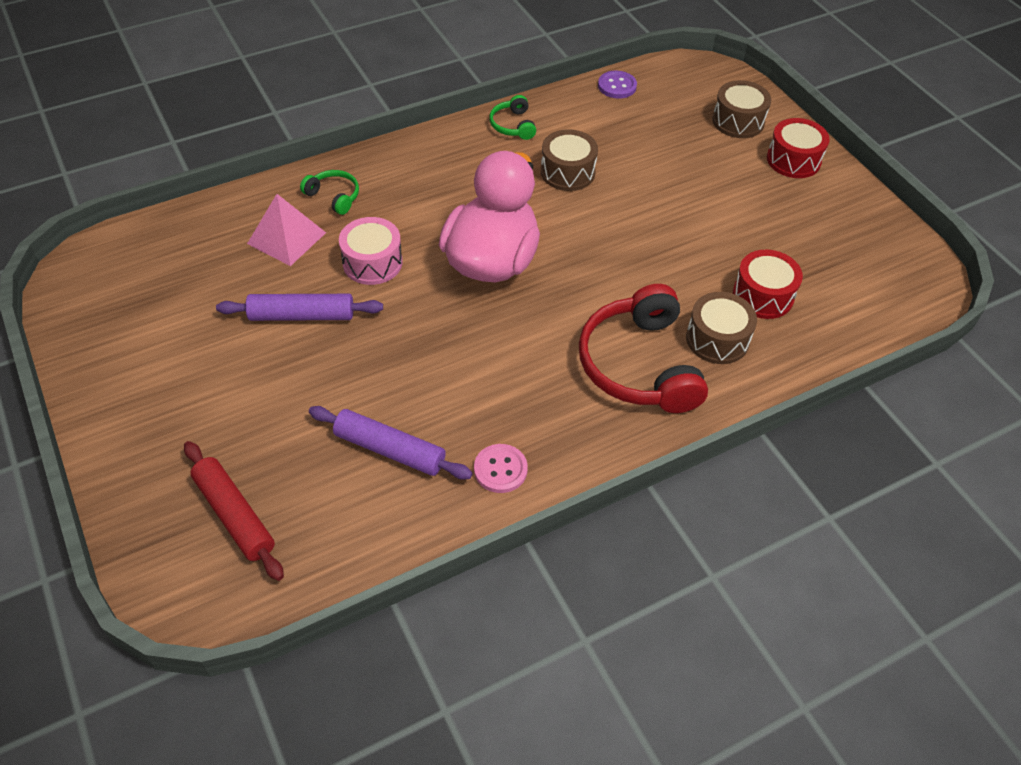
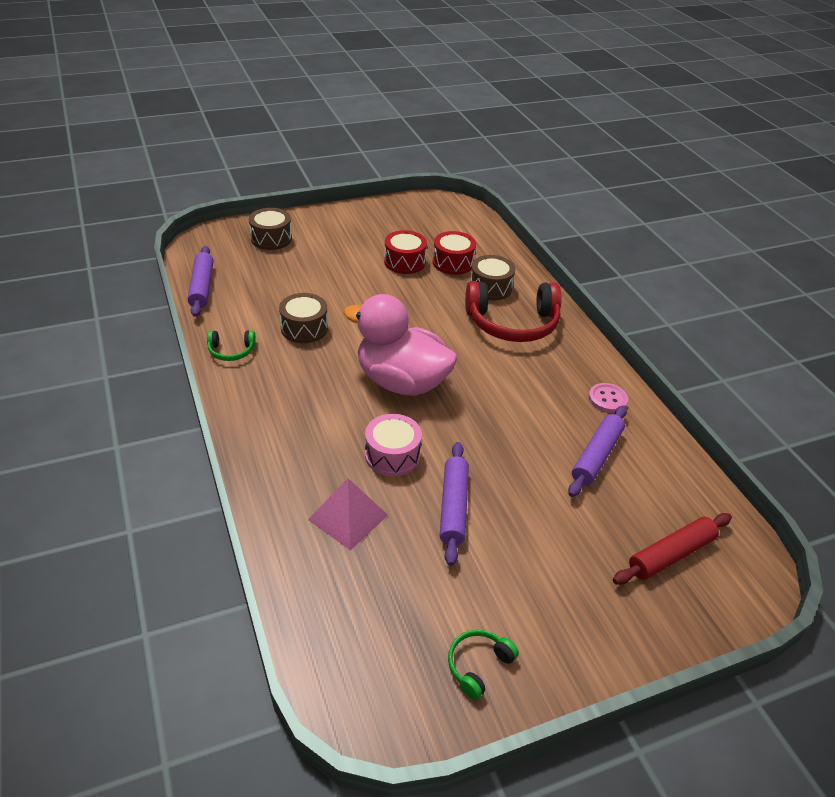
camera: 85 degrees left, 10 degrees down
green headphones [300,170,359,215] -> green headphones moved to [448,630,519,700]
purple button [598,71,637,98] -> purple rolling pin [187,246,213,317]
red drum [767,118,830,178] -> red drum moved to [384,230,427,274]

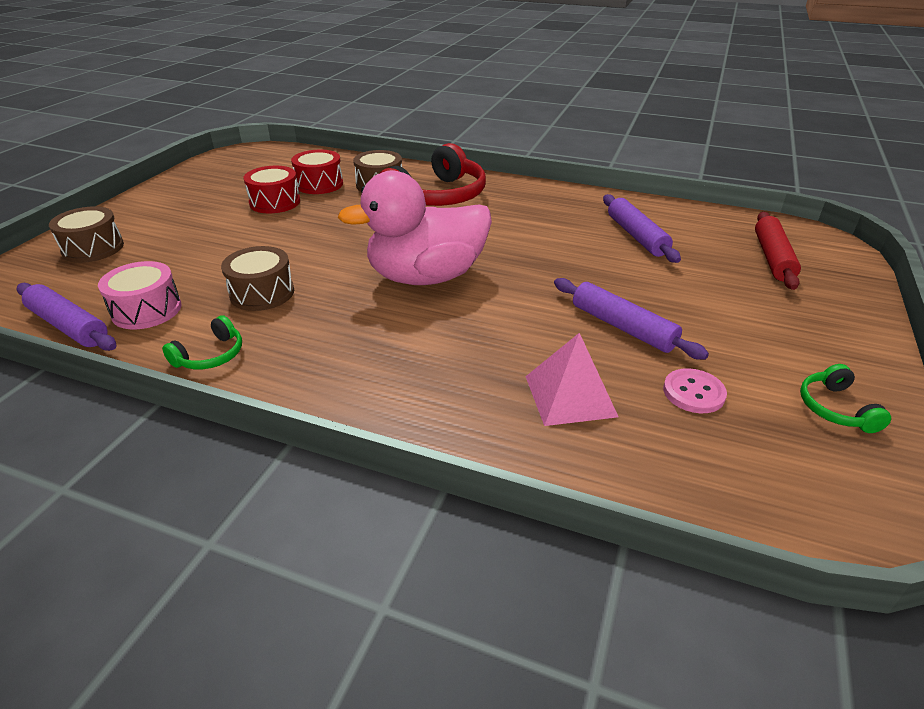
camera: 45 degrees left, 5 degrees down
pink drum [365,414,422,476] -> pink drum moved to [98,261,182,329]
pink button [589,383,628,413] -> pink button moved to [663,368,727,413]

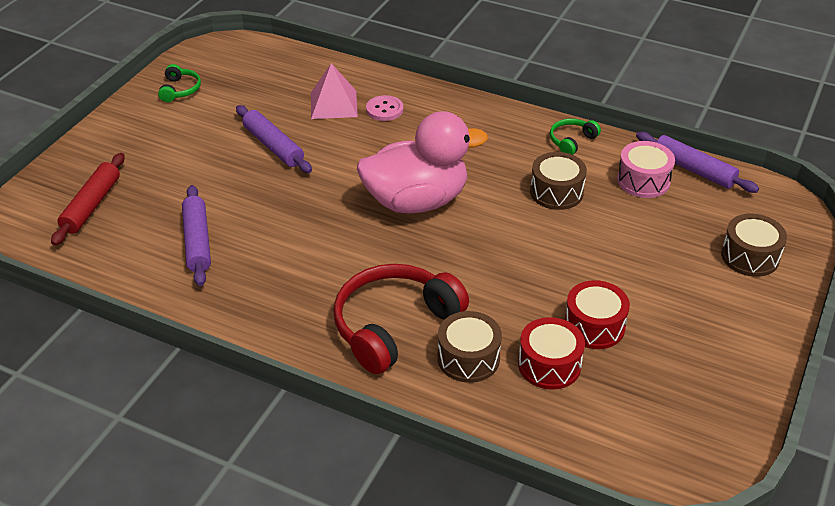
camera: 175 degrees left, 5 degrees up
pink button [663,368,727,413] -> pink button moved to [366,95,403,121]

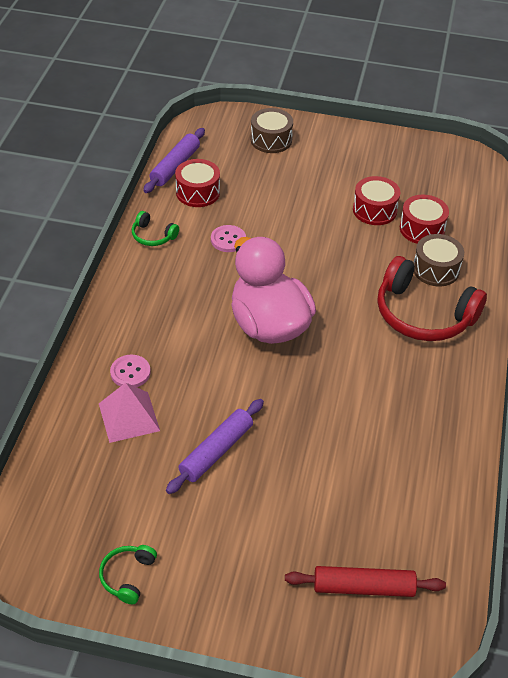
camera: 105 degrees left, 5 degrees up
green headphones [158,64,201,102] -> green headphones turned 60 degrees counterclockwise [99,545,157,604]
purple rolling pin [182,185,211,286] -> none
brown drum [530,152,587,210] -> pink button [211,225,246,252]
pink drum [617,141,675,198] -> red drum [175,159,220,207]

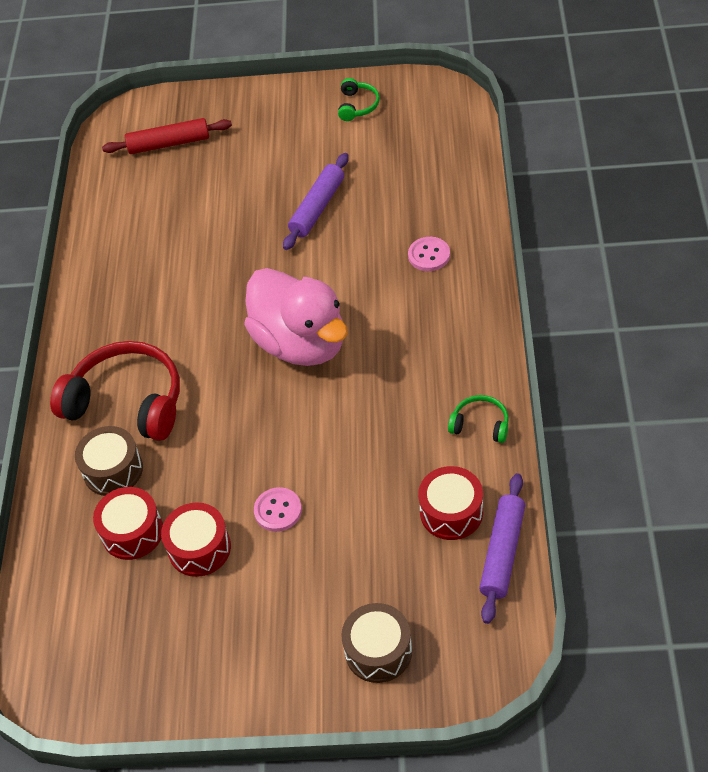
camera: 175 degrees right, 5 degrees up
pink pyramid [99,383,160,443] -> none
pink button [211,225,246,252] -> pink button moved to [254,487,302,532]

